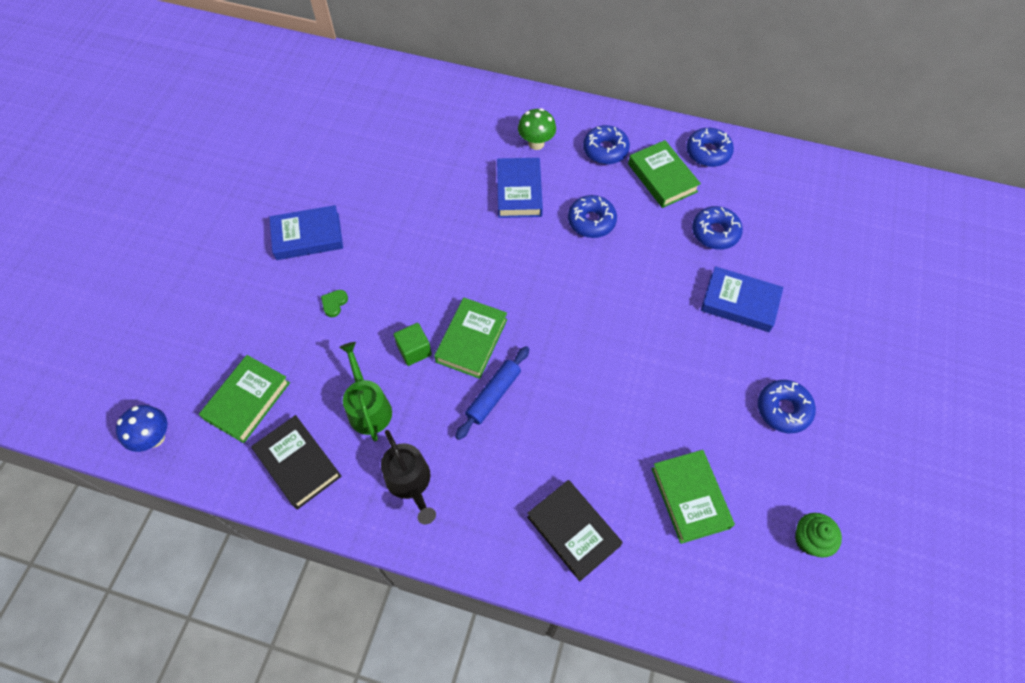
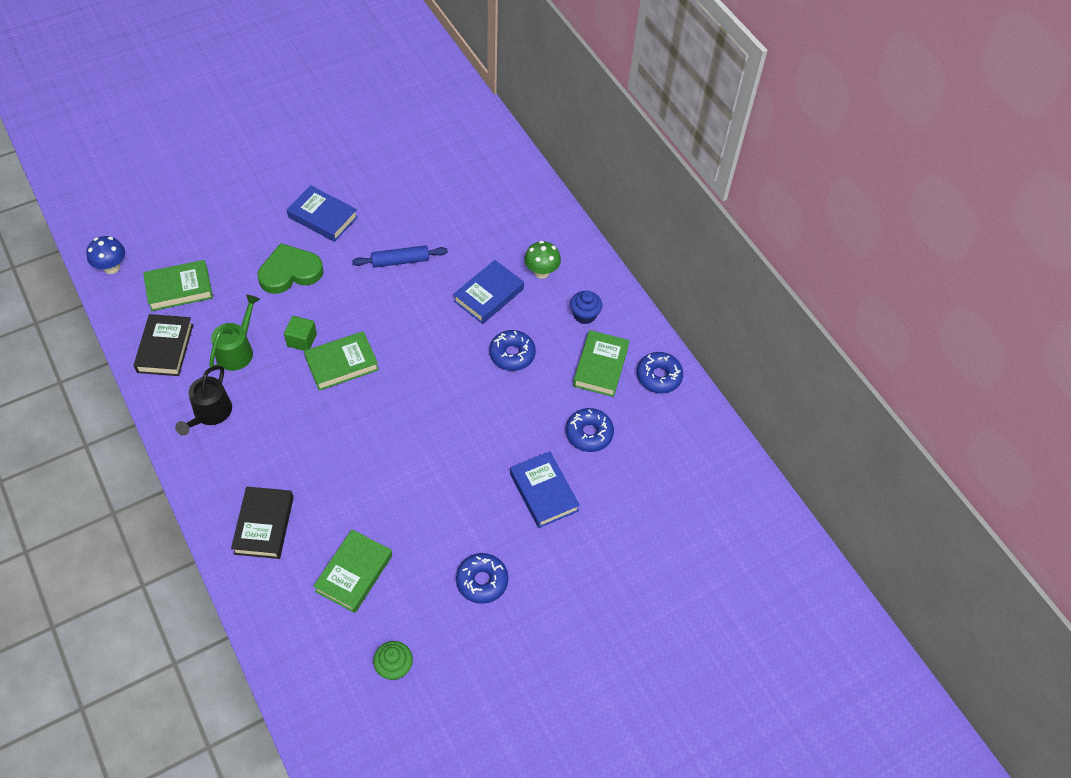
camera: 40 degrees right, 5 degrees down
green heart [321,290,348,317] -> green heart [258,243,323,294], size x2.47
blue rolling pin [455,346,529,440] -> blue rolling pin moved to [352,245,448,268]
blue donut [583,125,630,164] -> blue cupcake [570,291,602,324]

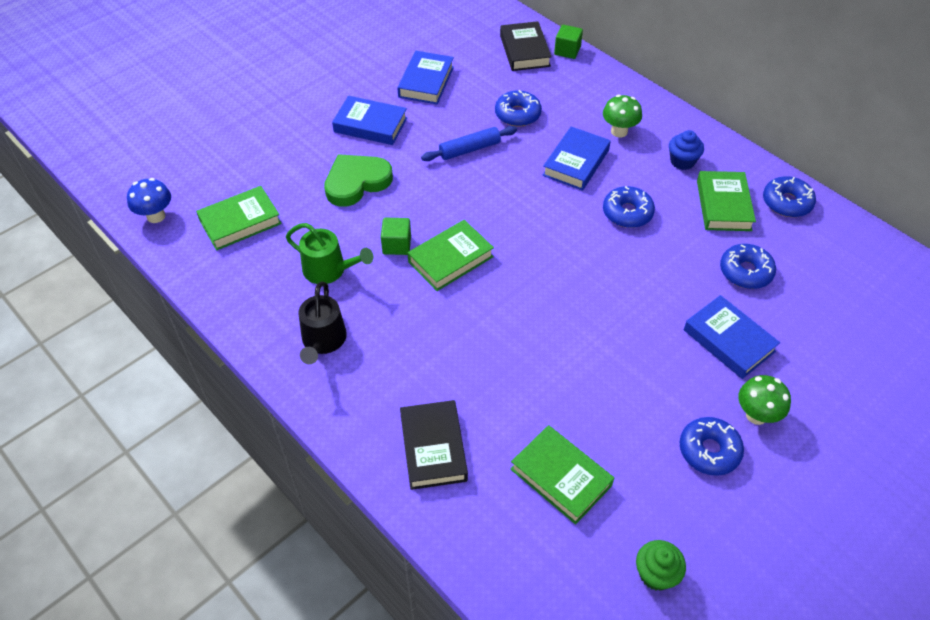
camera: 10 degrees left, 5 degrees down
black book [133,314,193,376] -> black book moved to [500,21,552,71]
green watering can [209,295,260,371] -> green watering can turned 105 degrees clockwise [286,223,373,284]
green book [313,530,392,613] -> green book turned 60 degrees counterclockwise [511,425,614,525]
none -> blue book [397,51,454,104]
none -> blue donut [495,90,542,127]
none -> green cube [554,25,583,59]
none -> green mushroom [738,375,791,425]

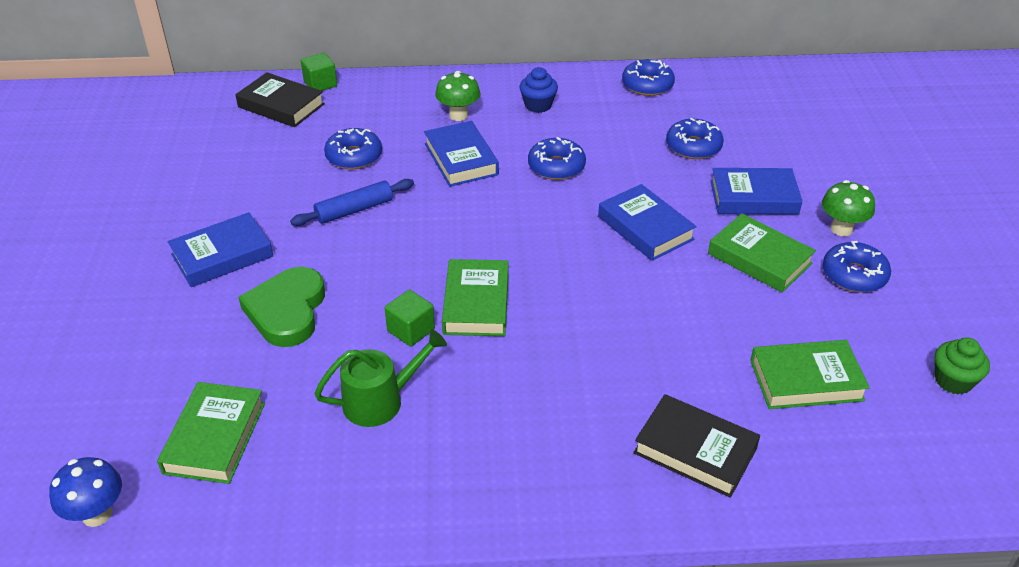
camera: 50 degrees left, 10 degrees down
black watering can [299,282,347,364] -> none
blue book [397,51,454,104] -> blue book moved to [598,184,697,261]
blue rolling pin [421,126,517,161] -> blue rolling pin turned 45 degrees clockwise [290,179,414,226]
green book [697,171,756,231] -> green book moved to [708,213,816,293]

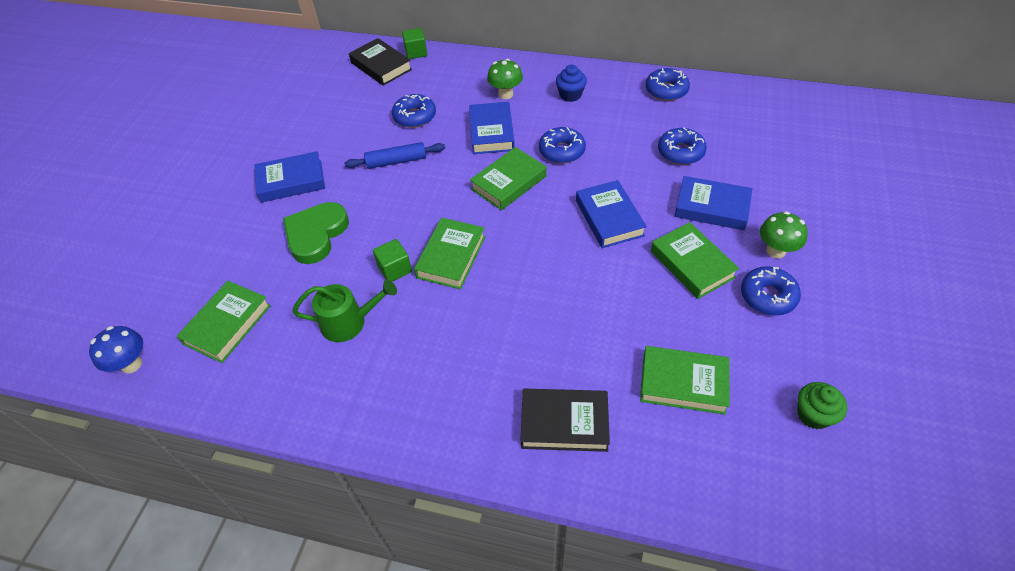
camera: 20 degrees right, 10 degrees up
black book [633,394,760,498] -> black book turned 45 degrees counterclockwise [520,389,610,452]
none -> green book [470,147,547,210]

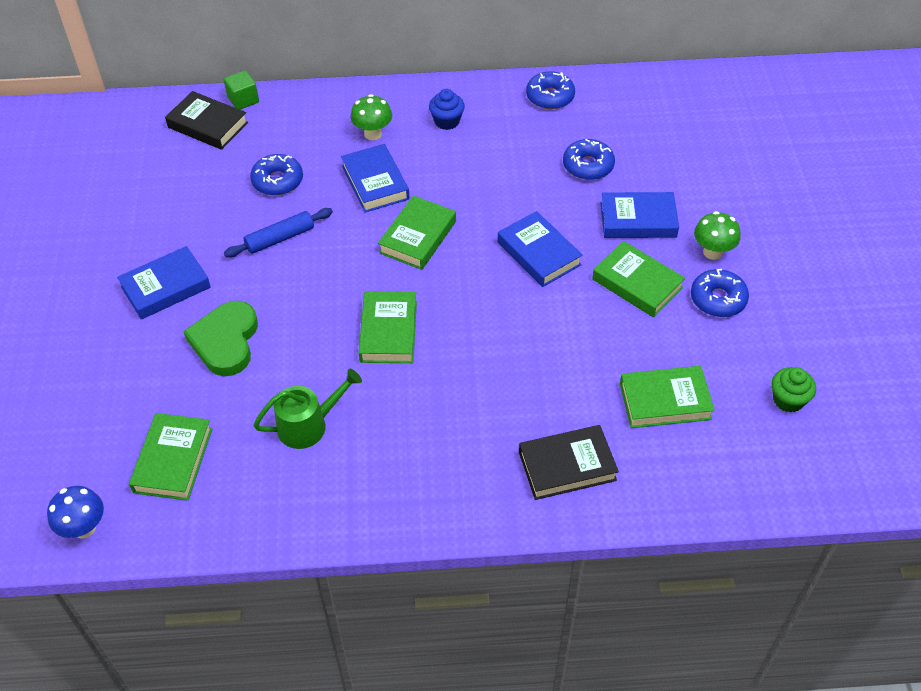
camera: 20 degrees left, 0 degrees up
green cube [373,239,412,282] -> none
blue donut [539,127,586,163] -> none

